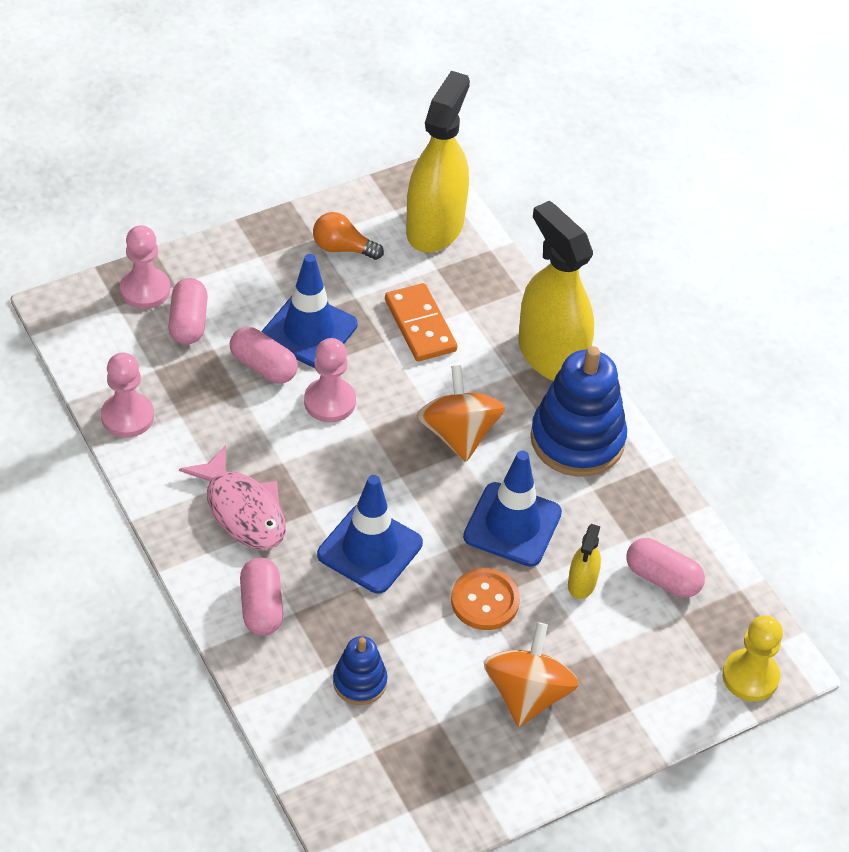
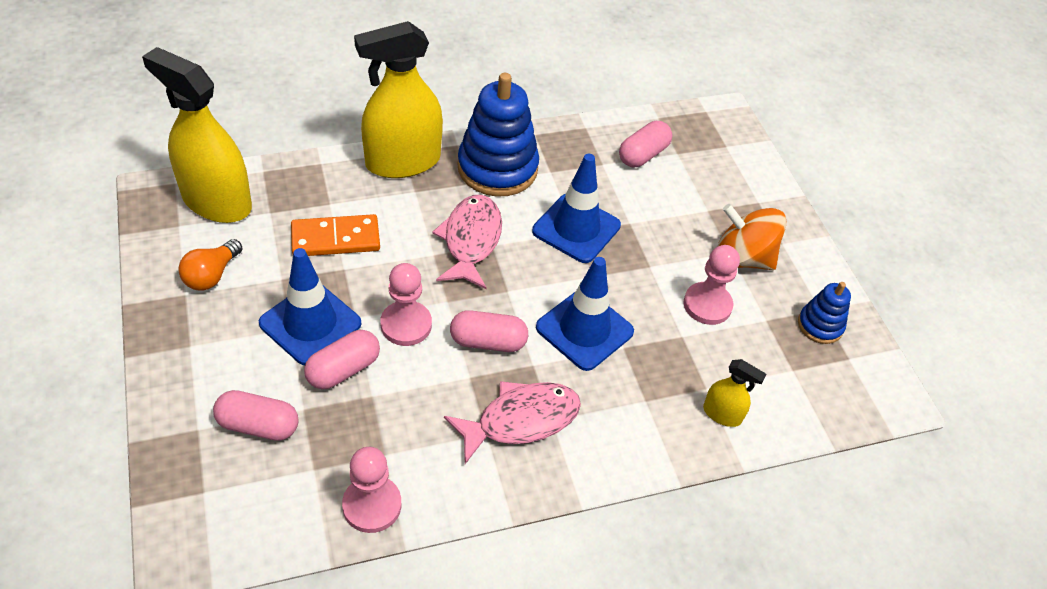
camera: 80 degrees left, 0 degrees up
pink pawn [120,225,170,309] -> pink pawn moved to [684,245,740,325]
pink capsule [240,557,283,636] -> pink capsule moved to [450,310,528,352]
blue stacking toy [333,636,387,705] -> blue stacking toy moved to [798,282,851,344]
orange spinning top [417,365,505,462] -> pink fish [432,195,502,289]
orange button [451,568,520,630] -> none
yellow spray bottle [568,524,601,599] -> yellow spray bottle moved to [703,359,767,427]
yellow pawn [722,615,783,701] -> none

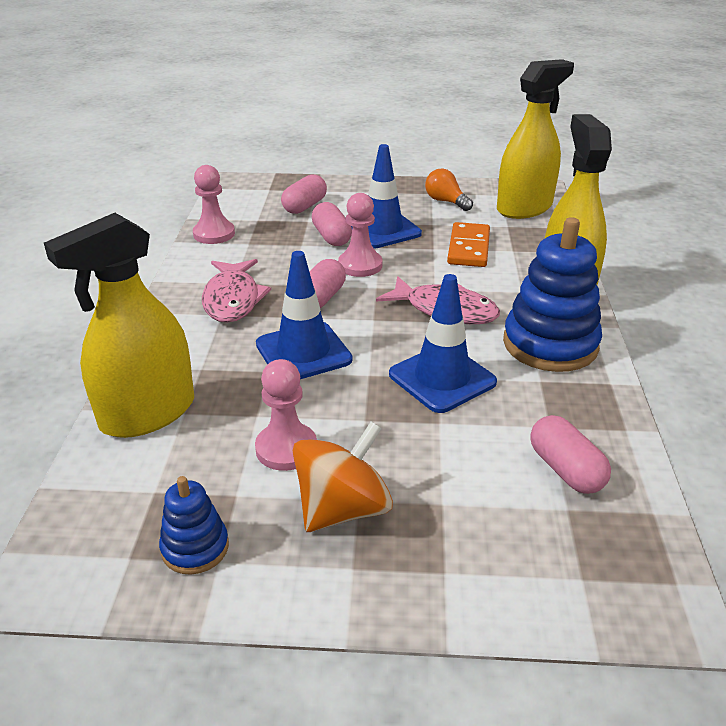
camera: 115 degrees right, 15 degrees down
yellow spray bottle [703,359,767,427] -> yellow spray bottle [44,213,194,438], size x2.21

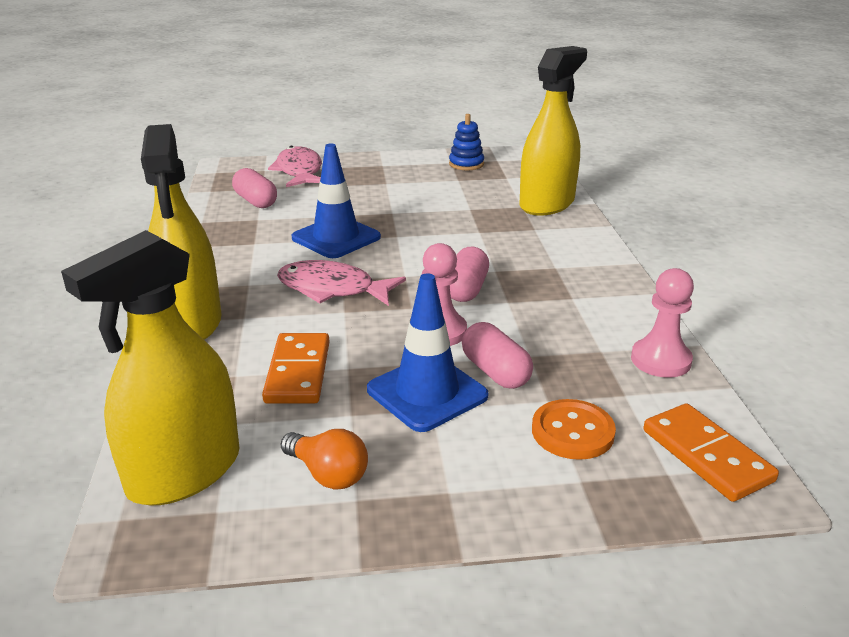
camera: 170 degrees right, 5 degrees down
pink fish [202,259,271,323] -> pink fish moved to [268,146,322,187]
pink pawn [255,359,317,471] -> none
blue traffic cone [256,251,353,379] -> none
pink capsule [281,174,327,214] -> orange button [532,399,616,460]
orange spinning top [293,422,393,532] -> none
blue stacking toy [503,217,602,372] -> none
none -> orange domino [643,403,779,502]

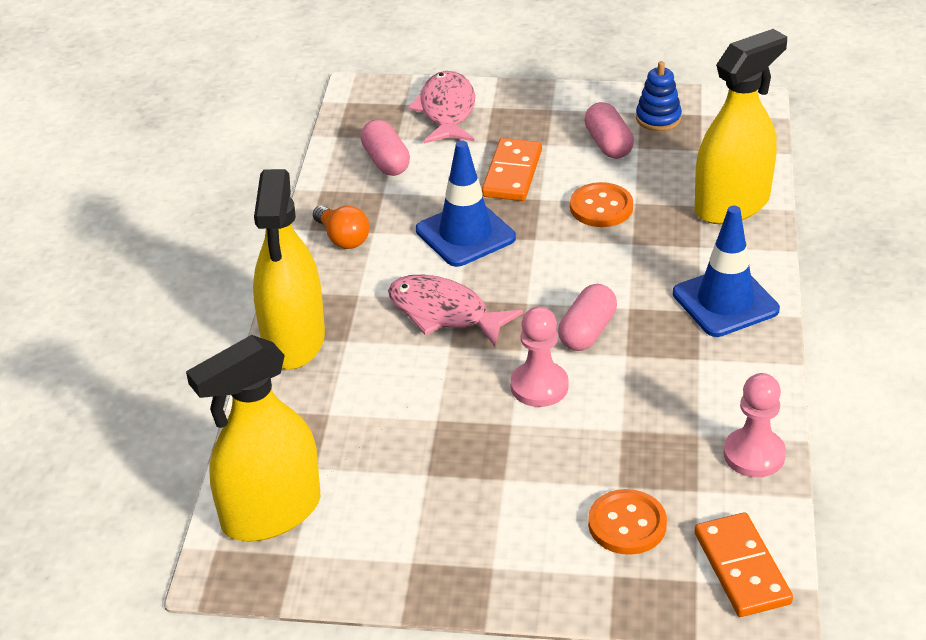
camera: 15 degrees right, 10 degrees up
orange domino [262,333,329,404] -> orange domino moved to [482,138,542,201]
orange light bulb [280,429,368,489] -> orange light bulb moved to [313,205,369,249]
blue traffic cone [367,273,488,432] -> blue traffic cone moved to [673,206,780,337]
pink capsule [462,322,533,389] -> pink capsule moved to [584,102,634,159]
none -> orange button [570,182,633,227]

